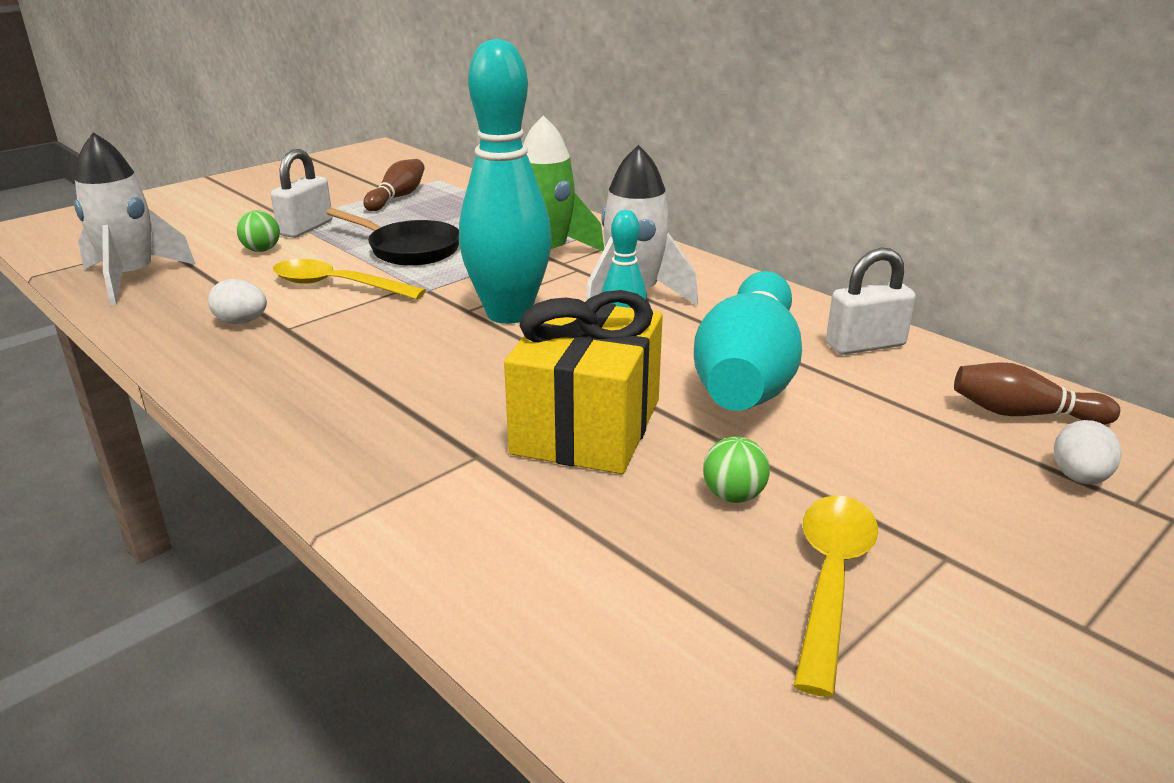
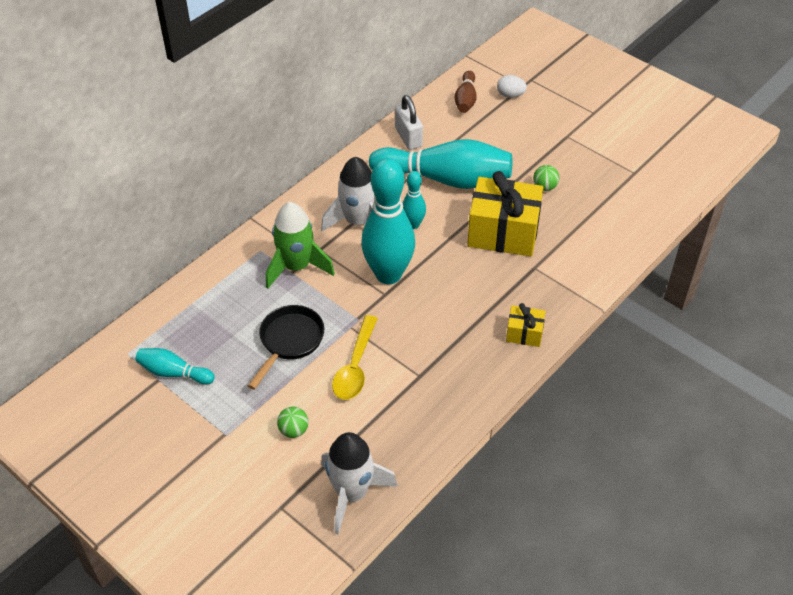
camera: 95 degrees left, 20 degrees up
white egg [208,279,267,324] -> none
white padlock [271,149,333,238] -> none
brown bowling pin [363,159,425,211] -> turquoise bowling pin [135,348,215,384]
yellow spoon [793,495,878,697] -> none
none -> yellow gift [506,303,545,347]

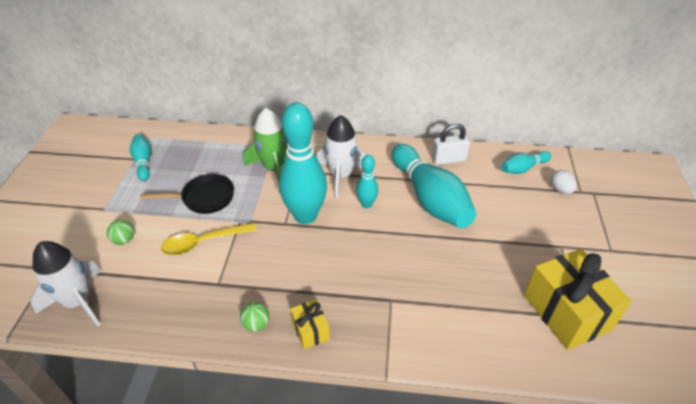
camera: 55 degrees right, 5 degrees down
white padlock [395,95,423,150] -> white padlock turned 45 degrees clockwise [432,123,470,165]
brown bowling pin [454,71,477,113] -> turquoise bowling pin [501,151,551,174]
yellow gift [467,171,544,256] -> yellow gift moved to [524,249,632,350]
green ball [533,165,559,191] -> green ball moved to [240,302,269,332]

